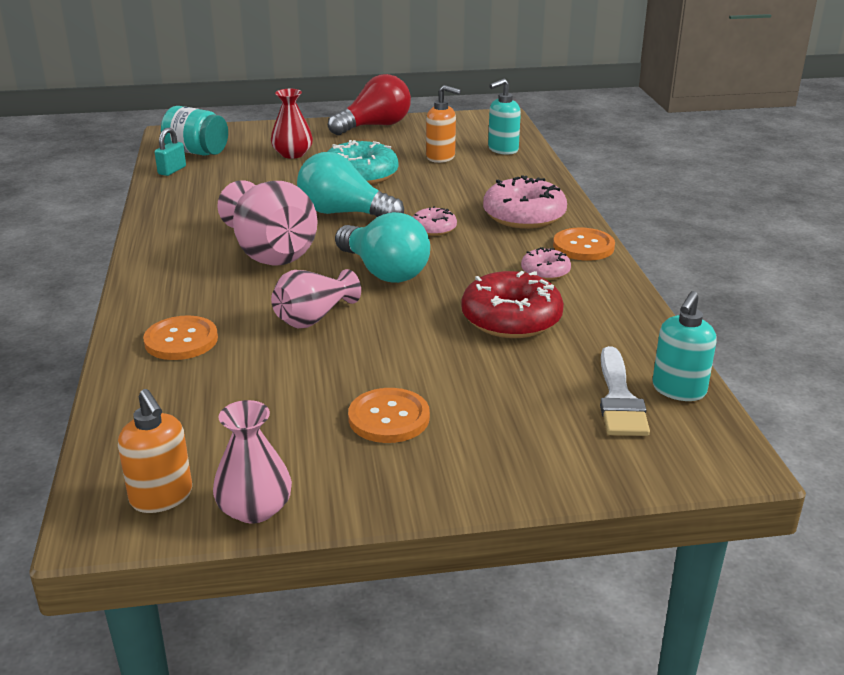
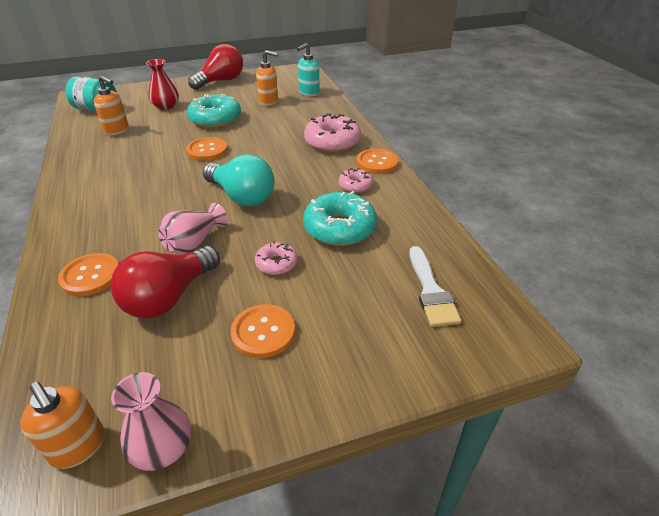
camera: 10 degrees left, 10 degrees up
turquoise padlock [155,128,186,176] -> none
pink vase [218,180,318,265] -> none
turquoise light bulb [297,152,404,217] -> orange button [186,137,228,161]
pink donut [413,206,457,236] -> pink donut moved to [255,241,298,275]
red donut [461,271,564,338] -> turquoise donut [303,191,377,246]
turquoise soap dispenser [652,291,717,401] -> none
none -> orange soap dispenser [94,76,129,135]
none -> red light bulb [110,246,220,319]

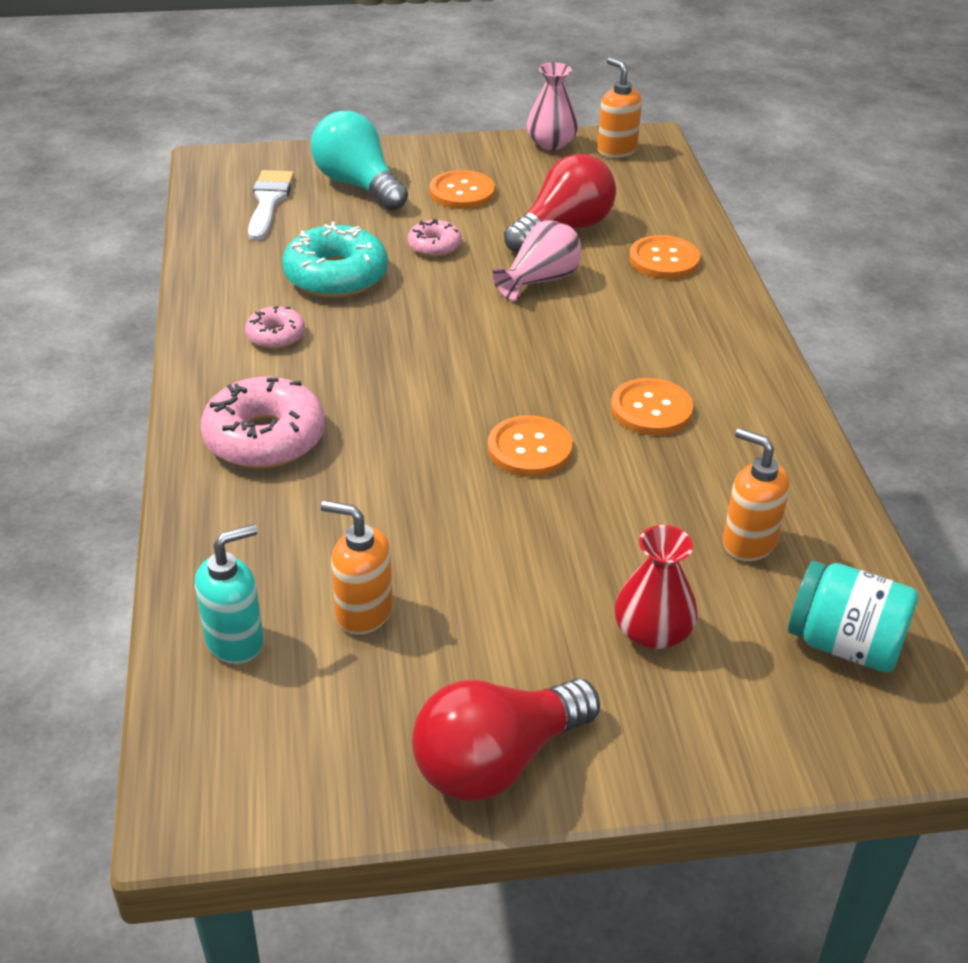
camera: 170 degrees left, 0 degrees up
turquoise donut [187,94,241,128] -> none
turquoise light bulb [203,154,274,206] -> turquoise light bulb moved to [311,111,408,211]
orange button [356,149,398,174] -> orange button moved to [611,378,693,436]

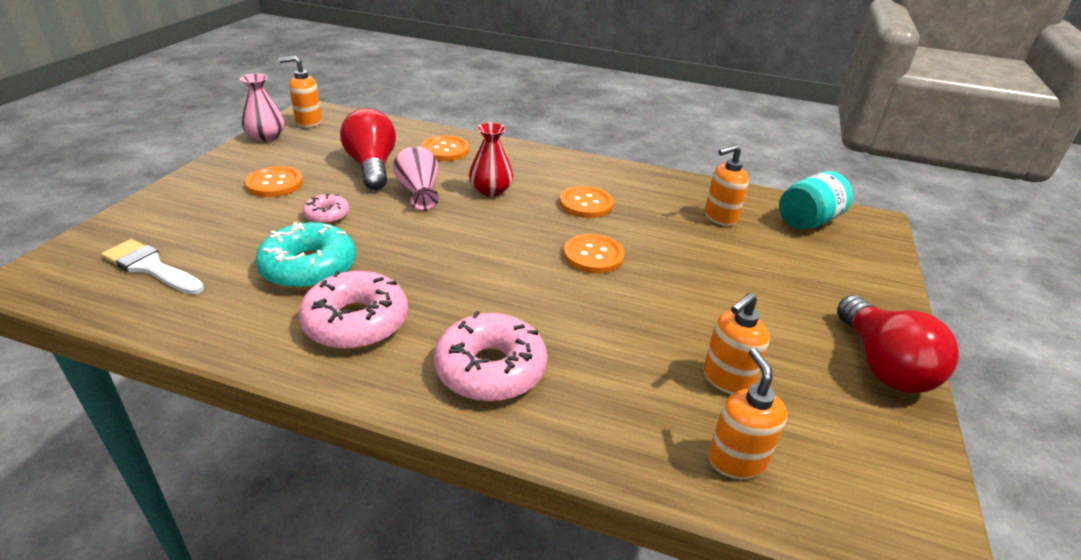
camera: 65 degrees left, 5 degrees down
turquoise soap dispenser [195,524,264,664] -> orange soap dispenser [708,348,787,479]
pink donut [245,306,305,349] -> pink donut [299,271,408,349], size x1.87
turquoise light bulb [311,111,408,211] -> none
red vase [615,525,698,649] -> red vase moved to [469,122,513,196]

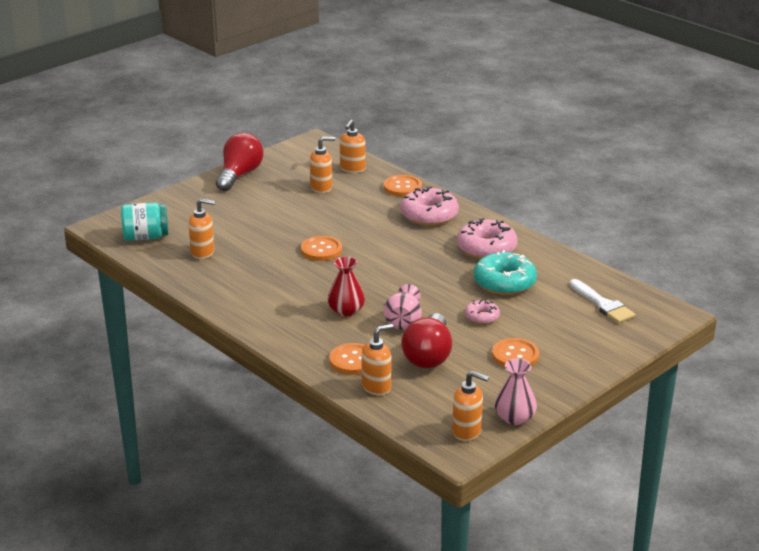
camera: 150 degrees left, 5 degrees down
orange button [560,186,614,218] -> orange button moved to [384,175,422,197]
none -> orange soap dispenser [361,324,393,395]

